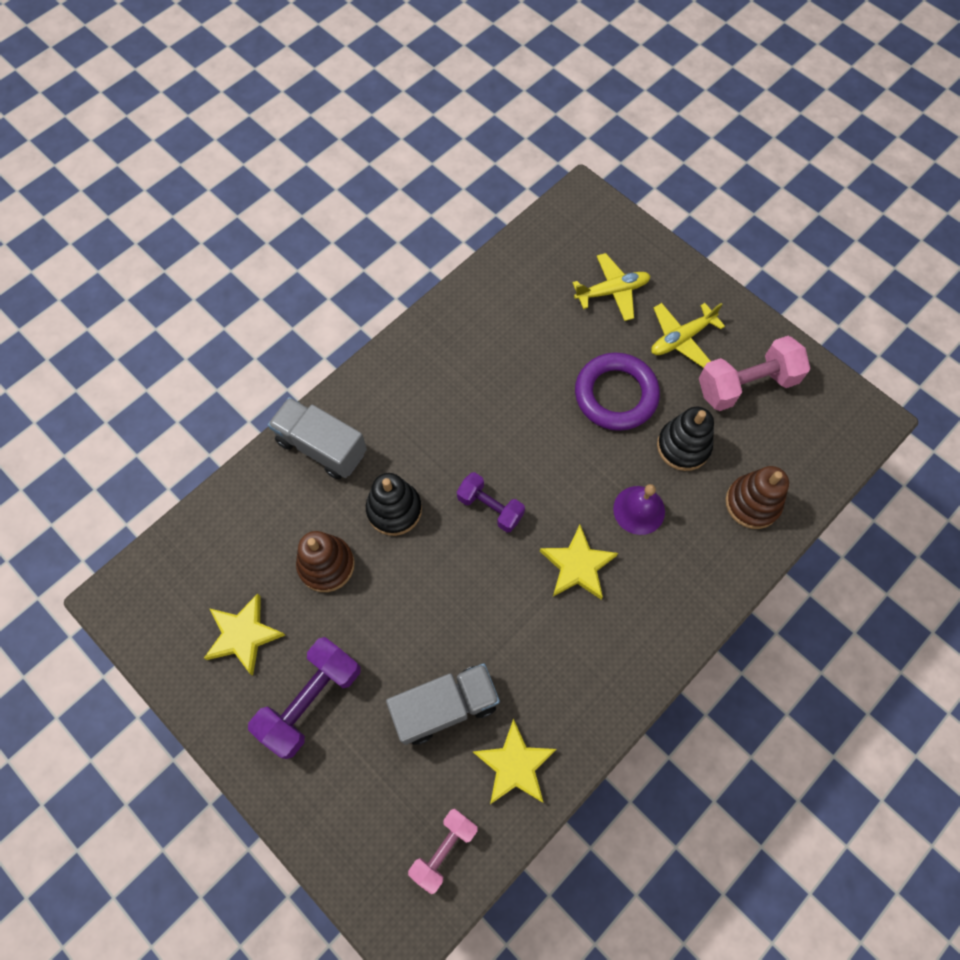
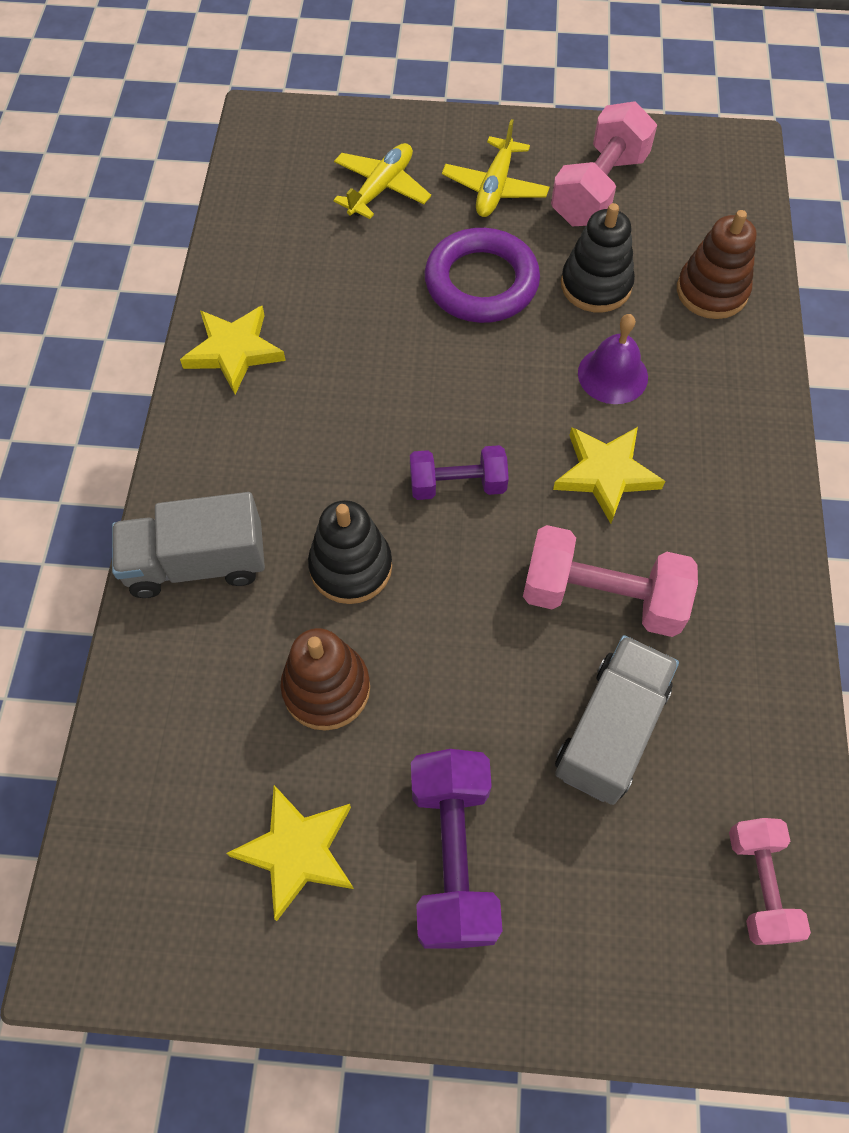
camera: 40 degrees left, 5 degrees down
yellow star [473,719,557,804] -> yellow star moved to [180,306,286,394]
none -> pink dumbbell [523,525,698,637]

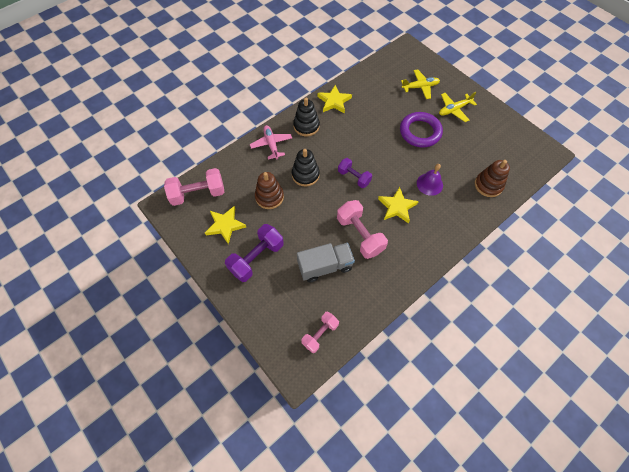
camera: 45 degrees right, 0 degrees up
grey truck [112,492,265,598] -> pink plane [250,125,292,160]
pink dumbbell [551,101,657,226] -> pink dumbbell moved to [164,168,224,206]
black stacking toy [561,203,635,312] -> black stacking toy moved to [293,98,320,136]

